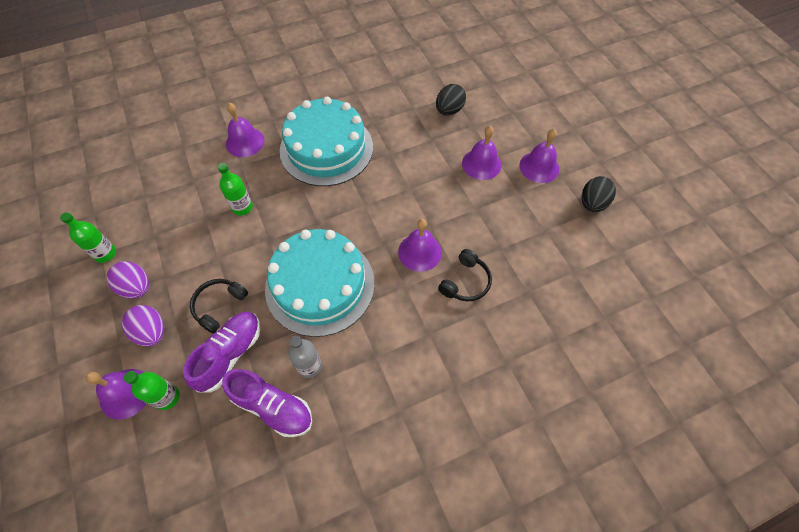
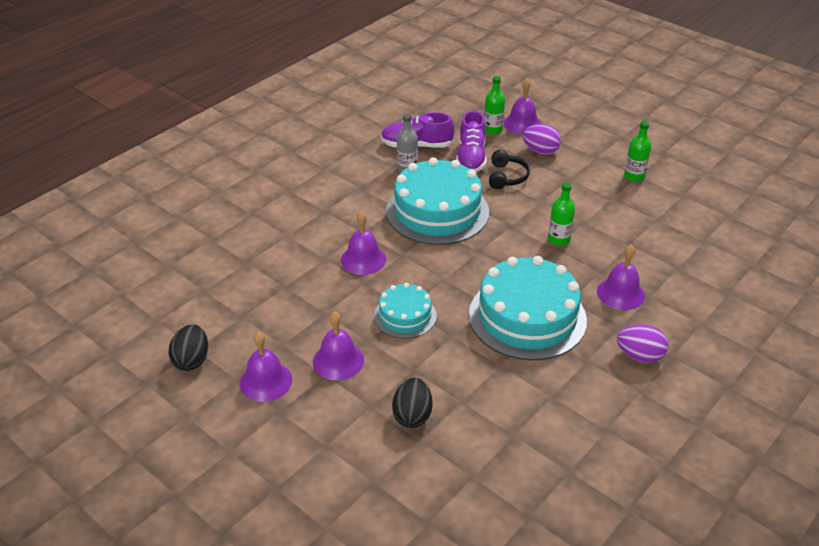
camera: 155 degrees right, 20 degrees down
purple egg [107,261,149,299] -> purple egg moved to [617,324,668,363]
black headphones [438,249,492,301] -> none
none -> turquoise cake [374,283,437,339]

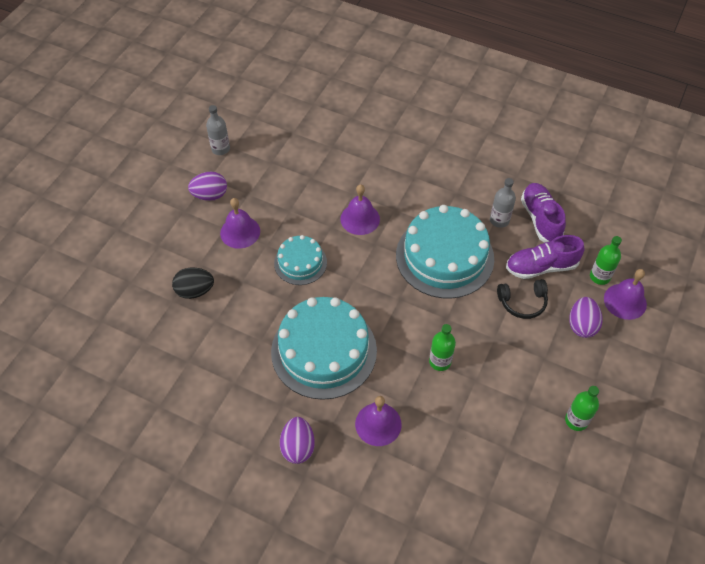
camera: 75 degrees right, 15 degrees up
black egg [169,324,208,371] -> grey bottle [206,105,230,155]
purple bell [240,332,292,402] -> purple egg [188,172,227,201]

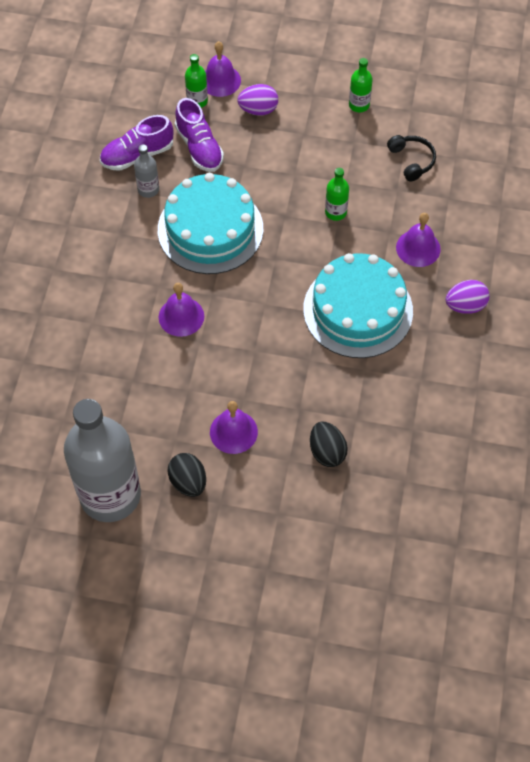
camera: 105 degrees left, 5 degrees up
purple egg [188,172,227,201] -> black egg [168,453,206,497]
grey bottle [206,105,230,155] -> grey bottle [64,399,141,522], size x2.48
turquoise cake [274,235,327,285] -> none
black headphones [497,279,548,319] -> black headphones moved to [387,135,436,181]

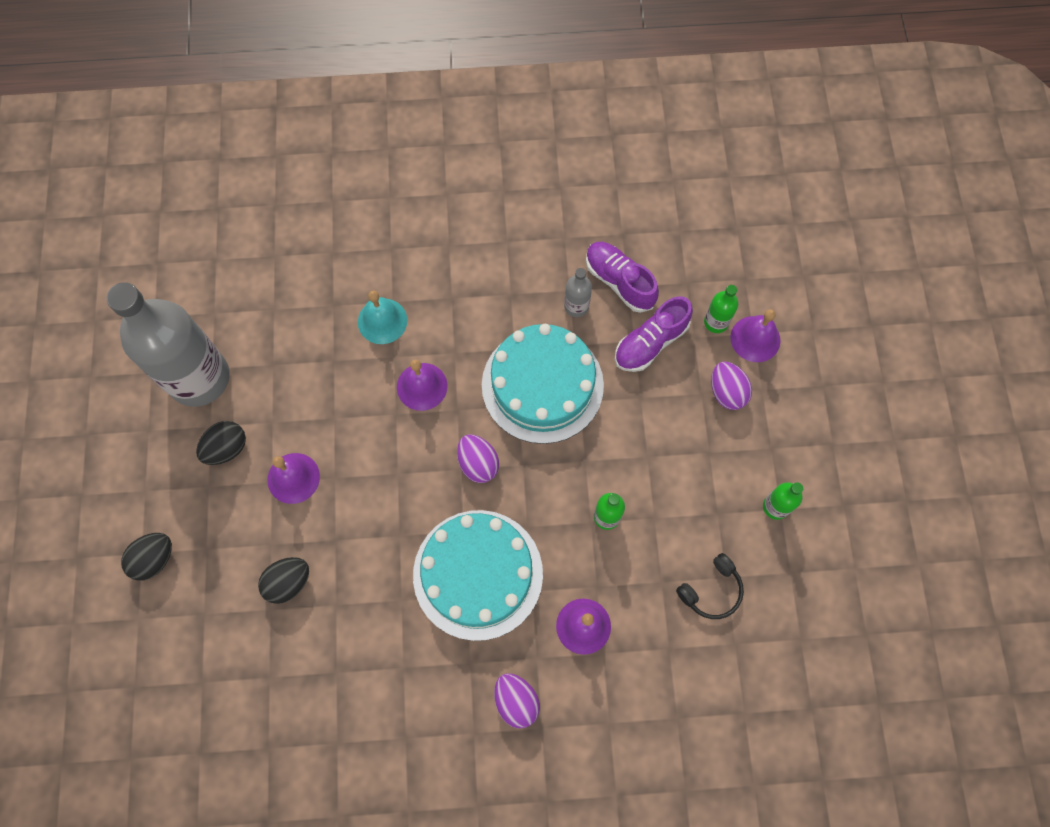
camera: 75 degrees right, 10 degrees up
none -> black egg [121,533,172,580]
none -> turquoise bell [358,291,407,344]
none -> purple egg [457,434,499,483]

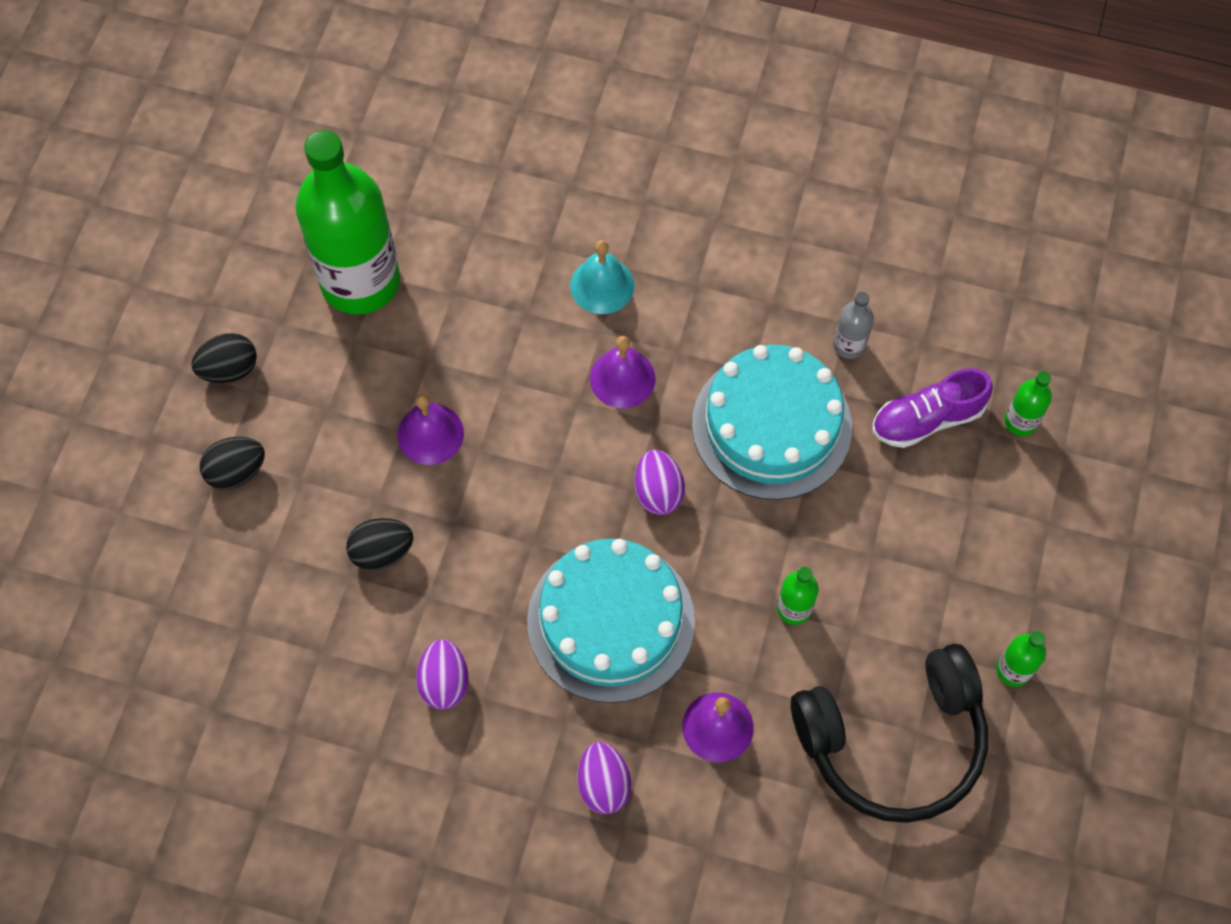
camera: 20 degrees right, 5 degrees down
grey bottle [107,282,230,407] -> green bottle [295,130,400,314]
black egg [196,421,246,465] -> black egg moved to [191,333,257,383]
purple shoe [586,242,659,313] -> none
black headphones [676,553,744,619] -> black headphones [791,644,988,823], size x2.25
purple egg [711,361,752,410] -> purple egg moved to [416,639,469,709]
purple bell [730,309,781,362] -> none

